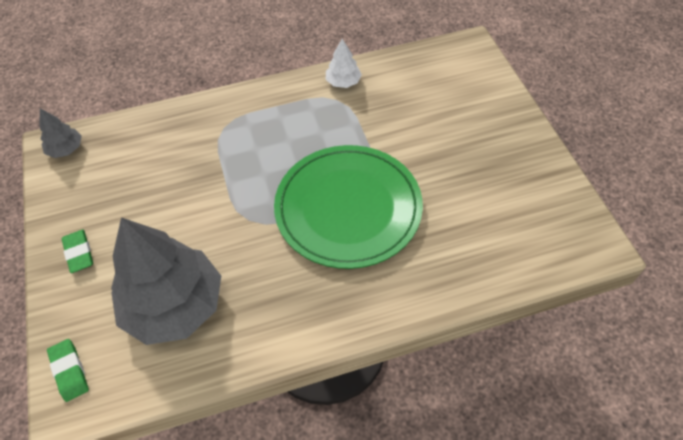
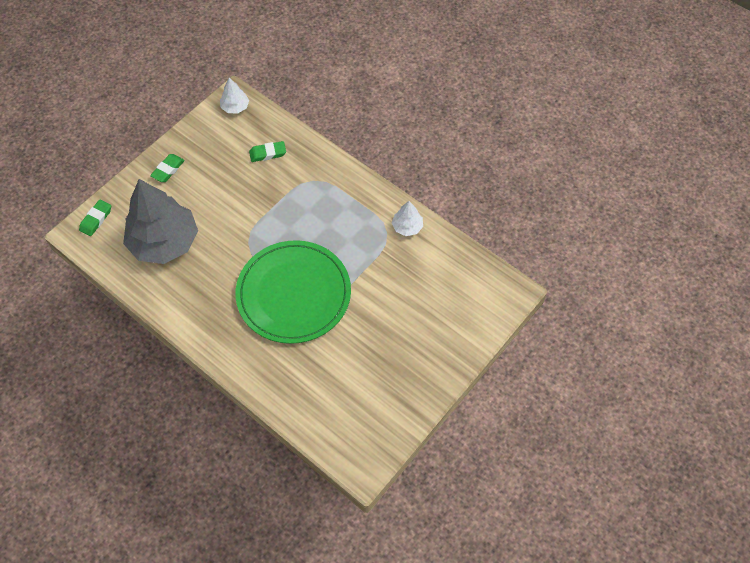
camera: 55 degrees right, 5 degrees up
grey tree [39,109,82,158] -> white tree [220,78,249,113]
none -> green eraser [249,141,286,162]

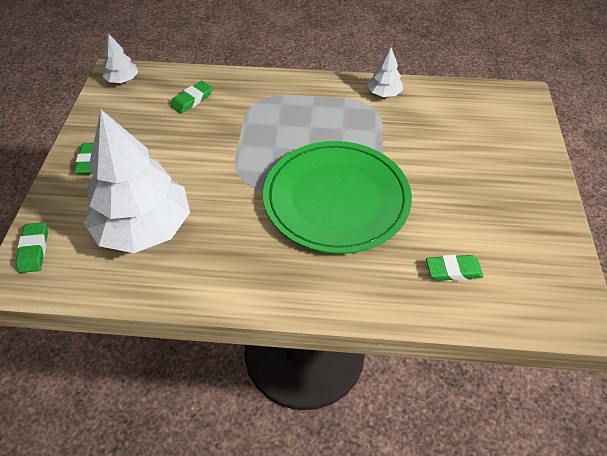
camera: 35 degrees left, 10 degrees down
grey tree [123,179,198,264] -> white tree [83,110,190,253]
none -> green eraser [426,255,483,281]

